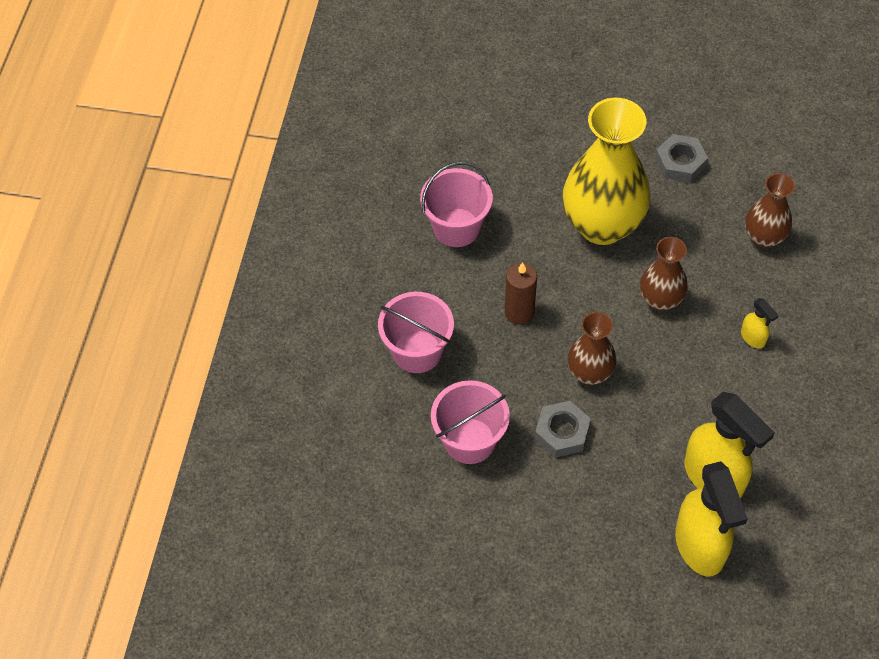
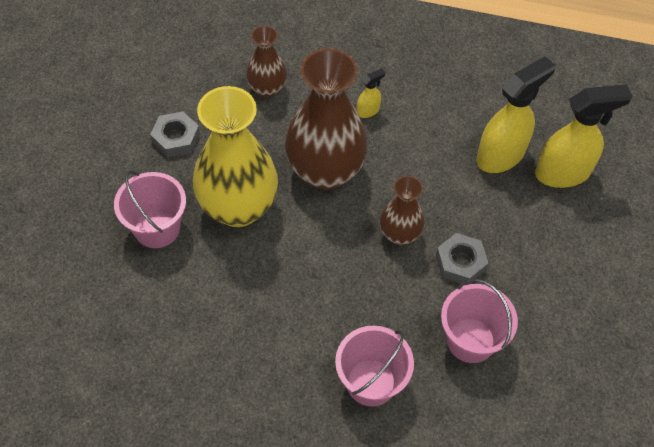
camera: 90 degrees left, 0 degrees up
pink bucket [420,162,493,247] -> pink bucket moved to [114,170,186,248]
brown candle [505,262,537,325] -> none
brown vase [640,237,688,311] -> brown vase [285,48,368,190], size x1.88

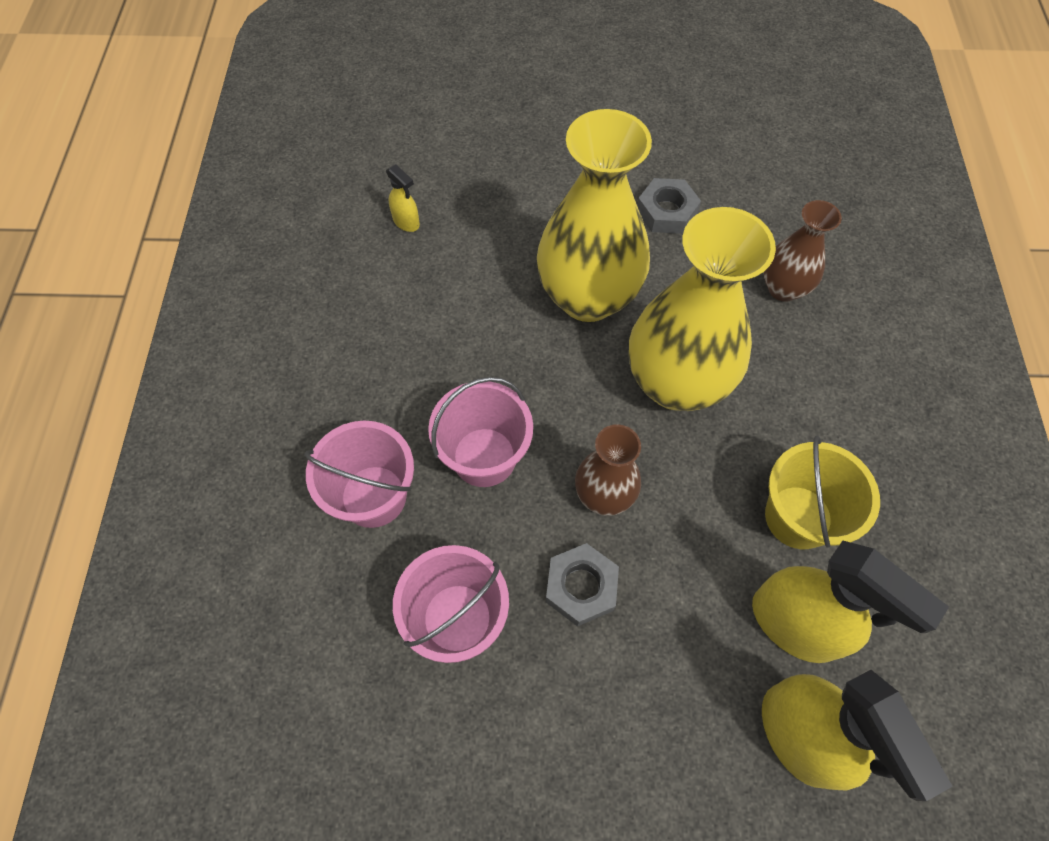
camera: 80 degrees right, 5 degrees up
pink bucket [114,170,186,248] -> pink bucket moved to [428,377,533,487]
brown vase [285,48,368,190] -> yellow vase [629,207,776,411]
yellow spray bottle [357,69,385,118] -> yellow spray bottle moved to [386,164,420,232]
none -> yellow bucket [765,436,880,549]

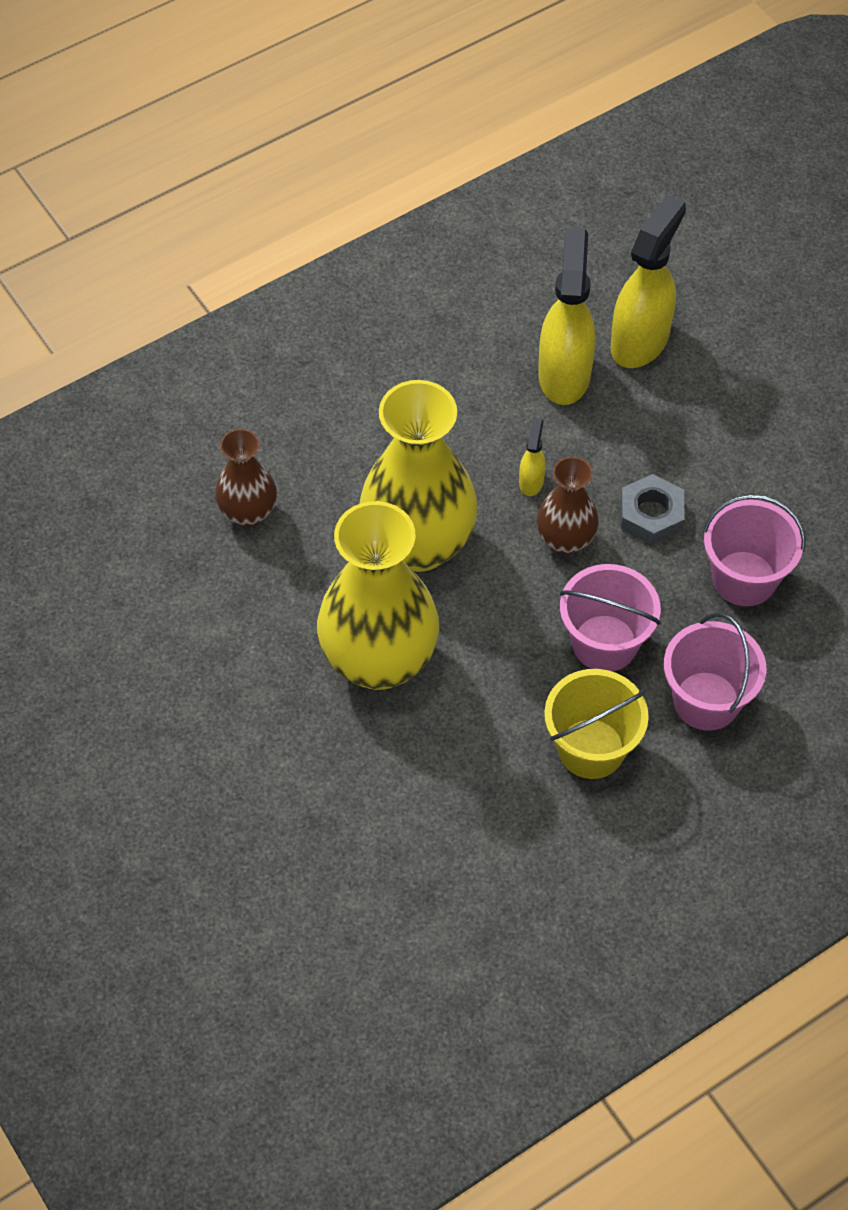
camera: 125 degrees left, 5 degrees down
yellow spray bottle [386,164,420,232] -> yellow spray bottle moved to [519,418,546,496]
grey nut [637,178,701,234] -> none
yellow bucket [765,436,880,549] -> yellow bucket moved to [544,669,649,779]

